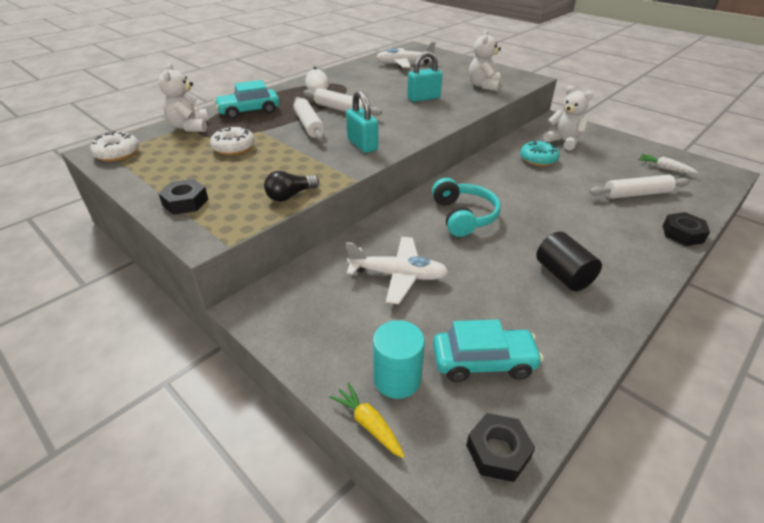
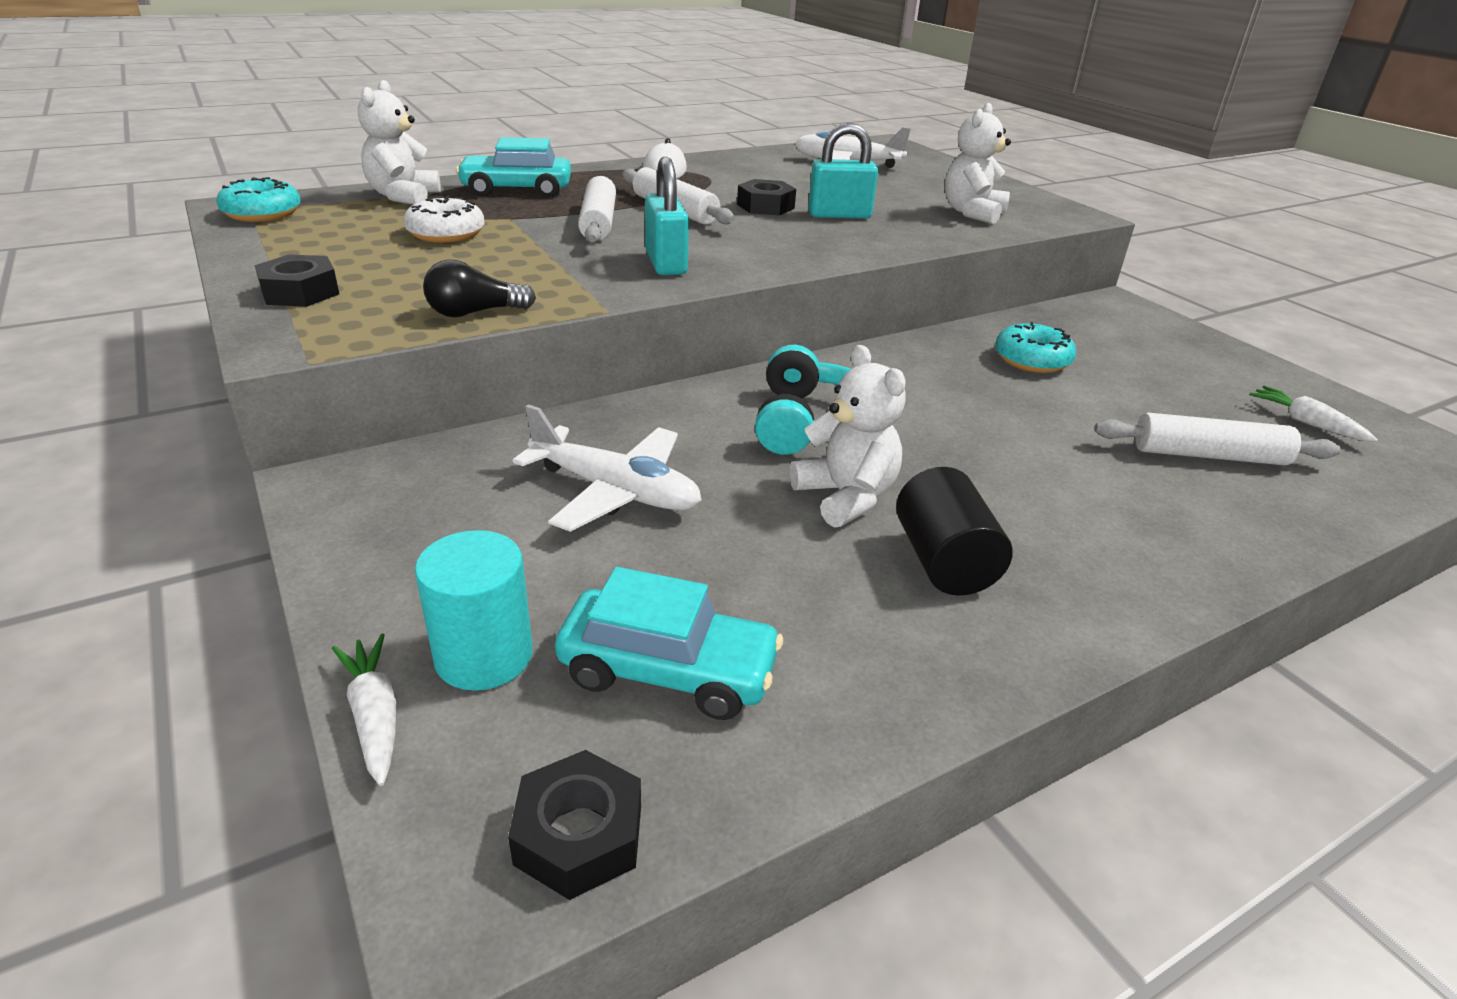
camera: 15 degrees right, 5 degrees down
white donut [90,131,139,162] -> turquoise donut [216,177,301,222]
yellow carrot [330,382,405,458] -> white carrot [332,633,396,786]
white teddy bear [543,86,593,150] -> white teddy bear moved to [790,345,906,528]
black nut [663,212,710,246] -> black nut moved to [737,179,796,215]

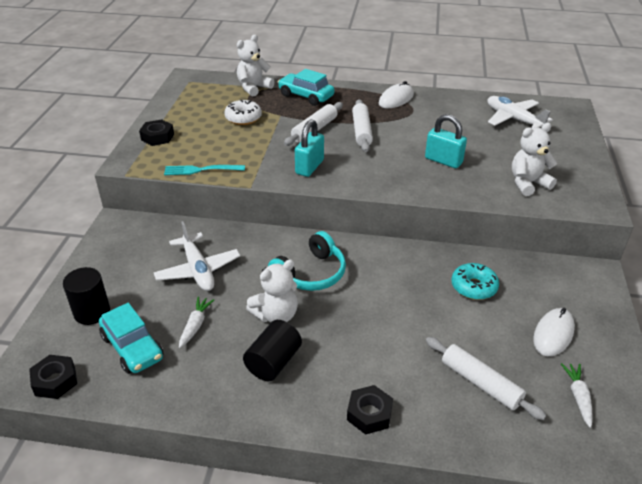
camera: 40 degrees right, 5 degrees up
turquoise donut [216,177,301,222] -> none
white carrot [332,633,396,786] -> white carrot moved to [179,297,214,348]
turquoise cylinder [415,530,533,691] -> black cylinder [63,267,110,325]
black light bulb [423,259,536,317] -> turquoise fork [164,165,245,175]
black nut [737,179,796,215] -> black nut moved to [347,385,393,435]
white teddy bear [790,345,906,528] -> white teddy bear turned 45 degrees clockwise [246,259,298,322]
none -> white mouse [533,308,575,356]

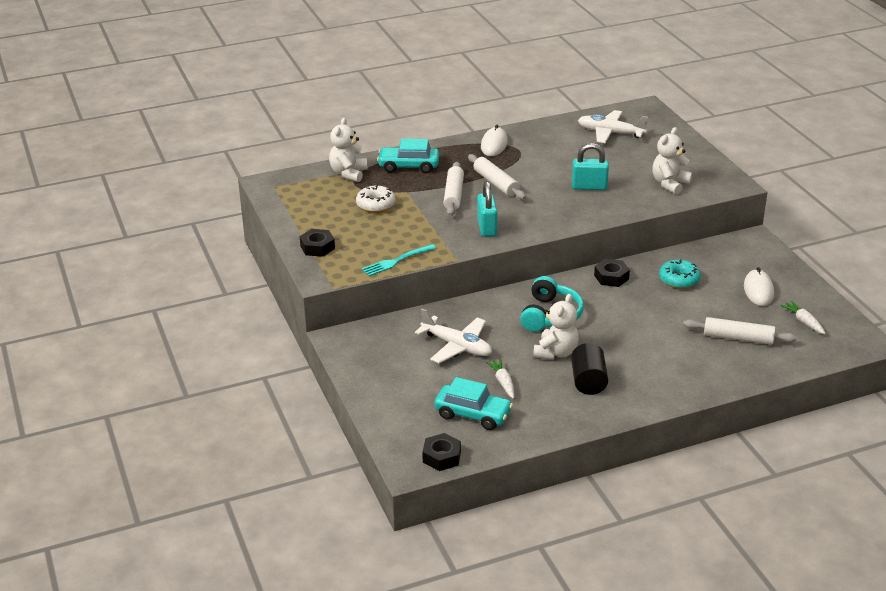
camera: 30 degrees left, 5 degrees down
black cylinder [63,267,110,325] -> none
black nut [347,385,393,435] -> black nut moved to [594,259,630,287]

